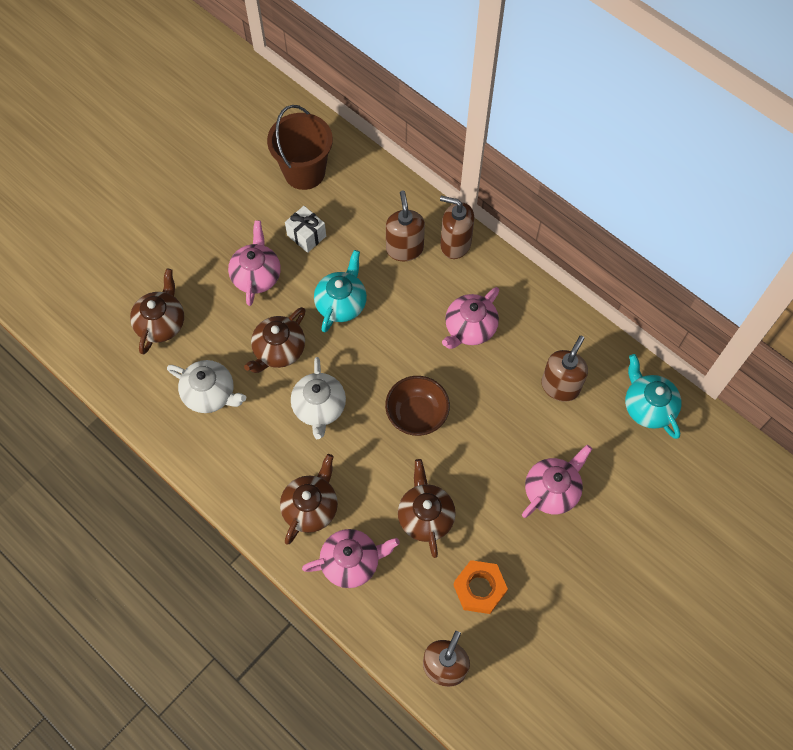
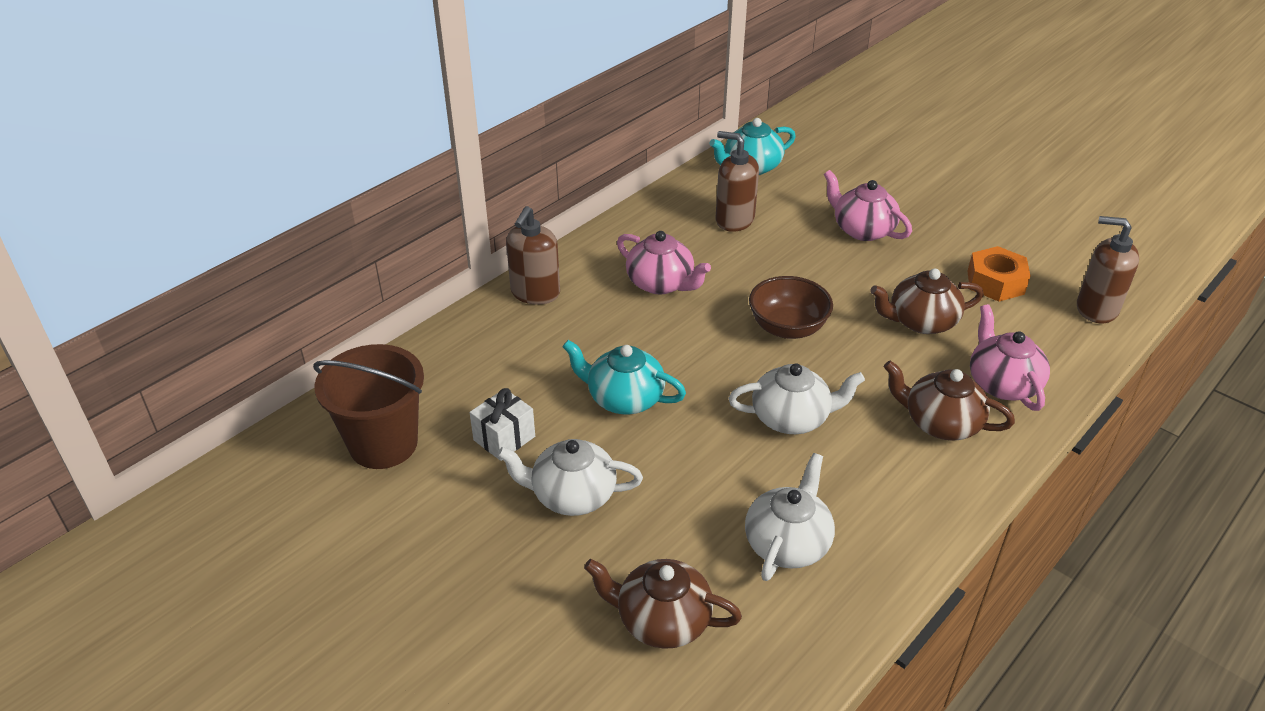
camera: 90 degrees left, 25 degrees down
pink teapot [228,220,281,306] -> white teapot [497,439,643,516]
brown teapot [244,307,306,373] -> none
brown soap dispenser [386,190,425,261] -> none

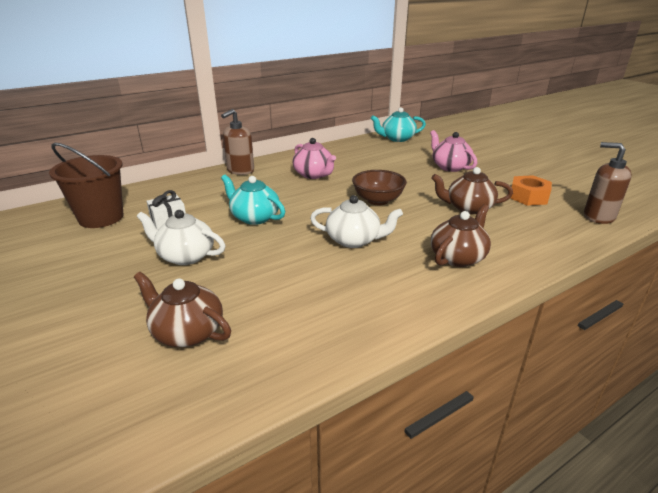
camera: 15 degrees right, 10 degrees down
brown soap dispenser [716,131,759,232] -> none
white teapot [745,453,835,581] -> none
brown teapot [884,361,1015,441] -> brown teapot turned 90 degrees clockwise [431,204,491,267]
pink teapot [970,304,1050,411] -> none

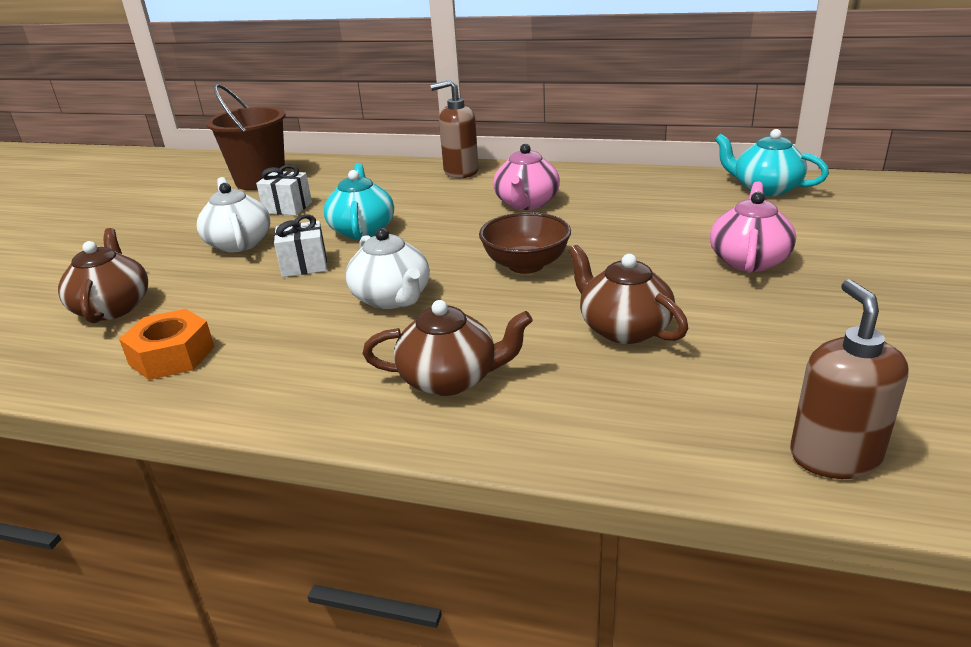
camera: 50 degrees right, 0 degrees up
orange nut [510,175,552,206] -> orange nut moved to [119,309,214,380]
none -> white gift [274,214,327,277]

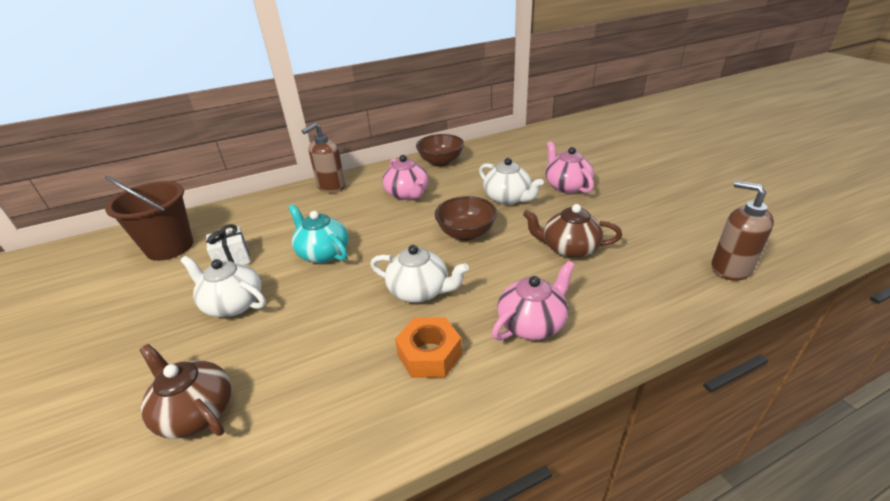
camera: 40 degrees left, 5 degrees up
orange nut [119,309,214,380] -> orange nut moved to [395,317,462,378]
white gift [274,214,327,277] -> none
brown teapot [362,300,533,396] -> pink teapot [492,261,575,340]
turquoise teapot [715,129,829,197] -> none
none -> brown bowl [416,134,464,167]
none -> white teapot [479,158,544,205]

